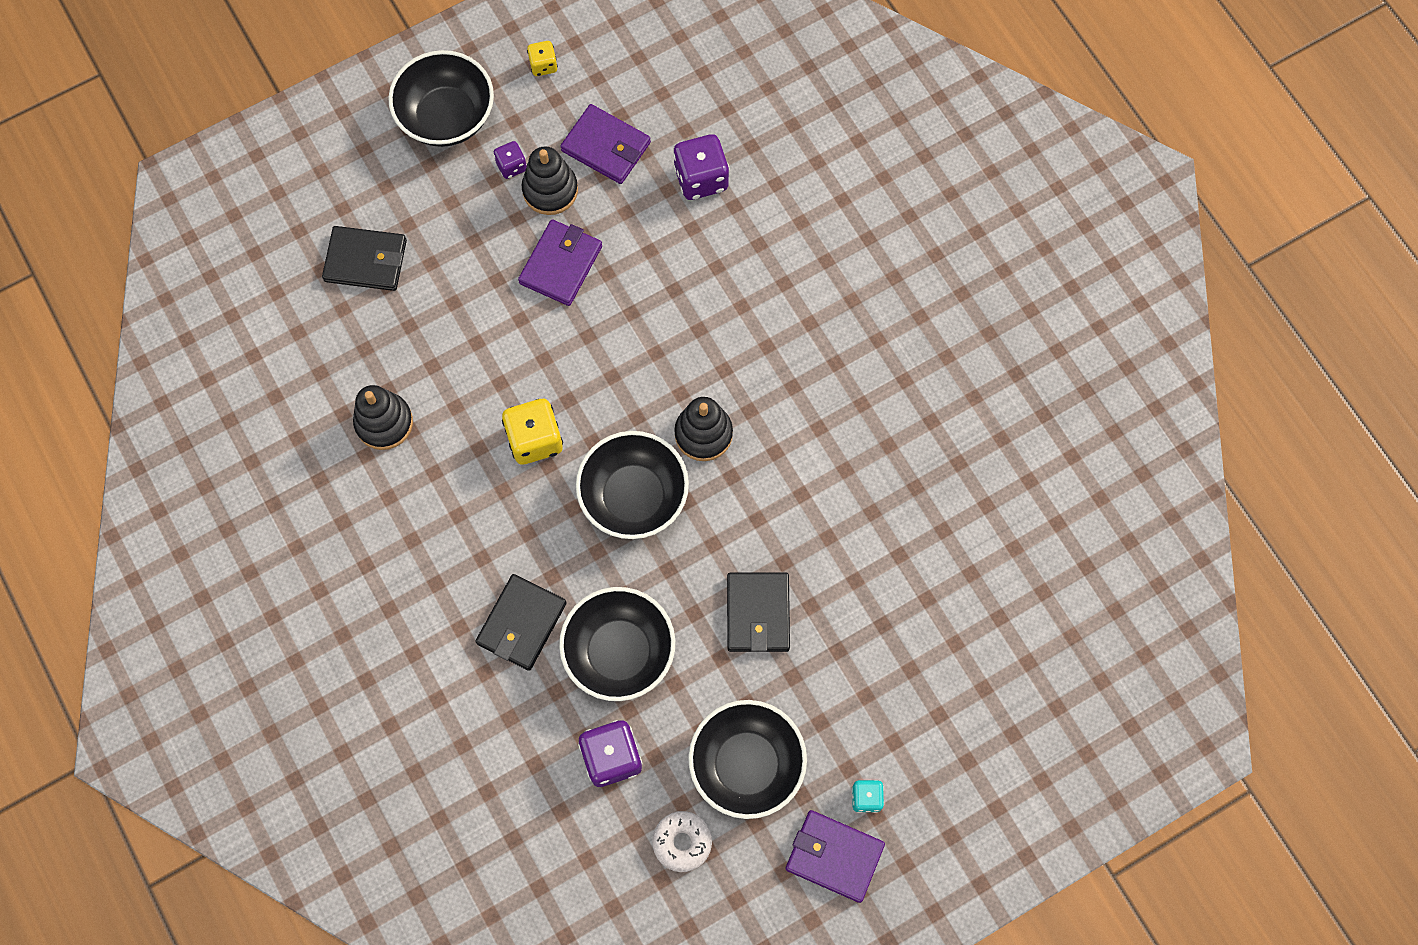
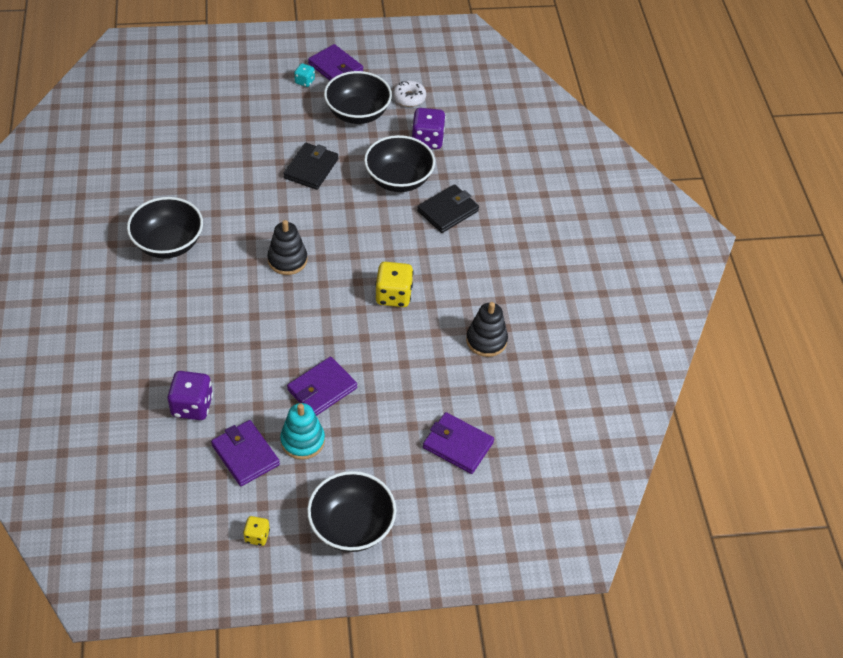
camera: 160 degrees left, 20 degrees down
black wallet [322,226,407,291] -> purple wallet [423,412,494,474]
purple dice [494,141,527,179] -> none
black stacking toy [522,146,578,215] -> turquoise stacking toy [280,403,325,460]
black bowl [576,431,689,539] -> black bowl moved to [127,197,203,258]

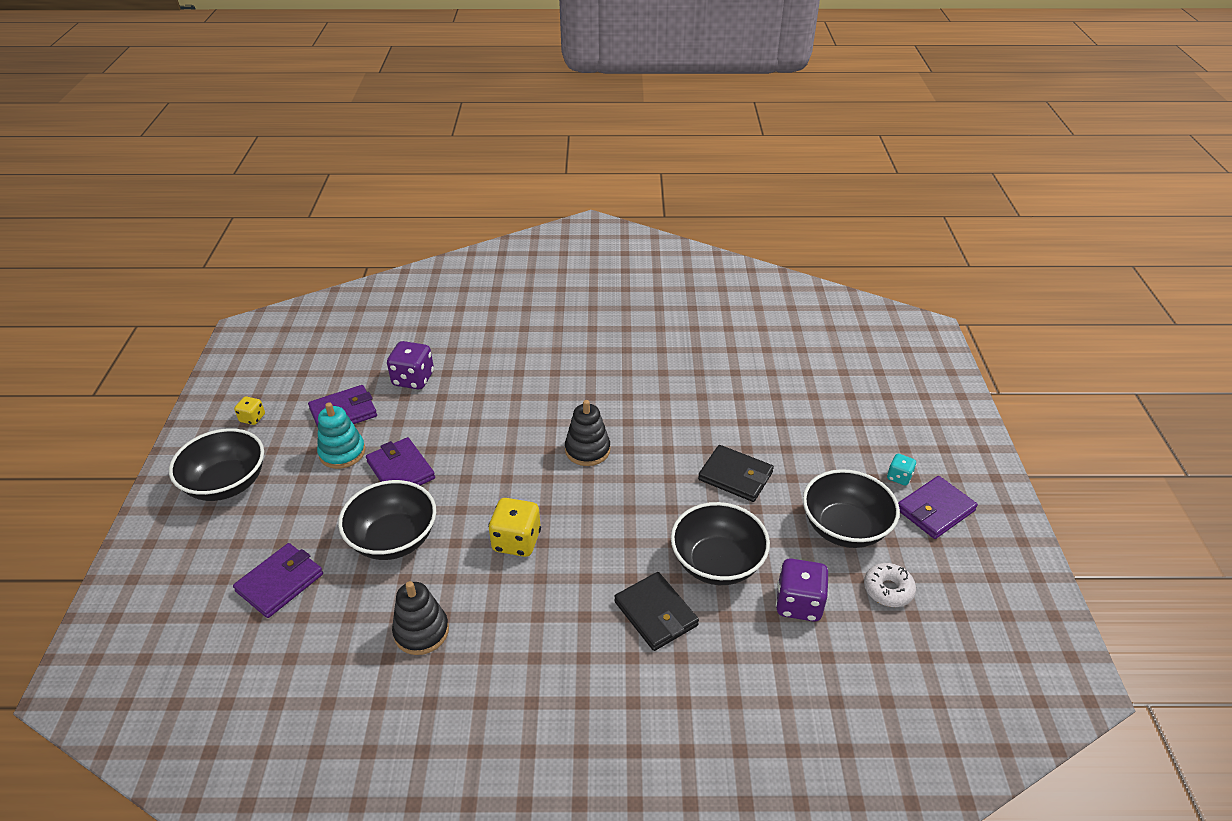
camera: 100 degrees right, 10 degrees down
black bowl [127,197,203,258] -> black bowl moved to [338,480,436,560]

